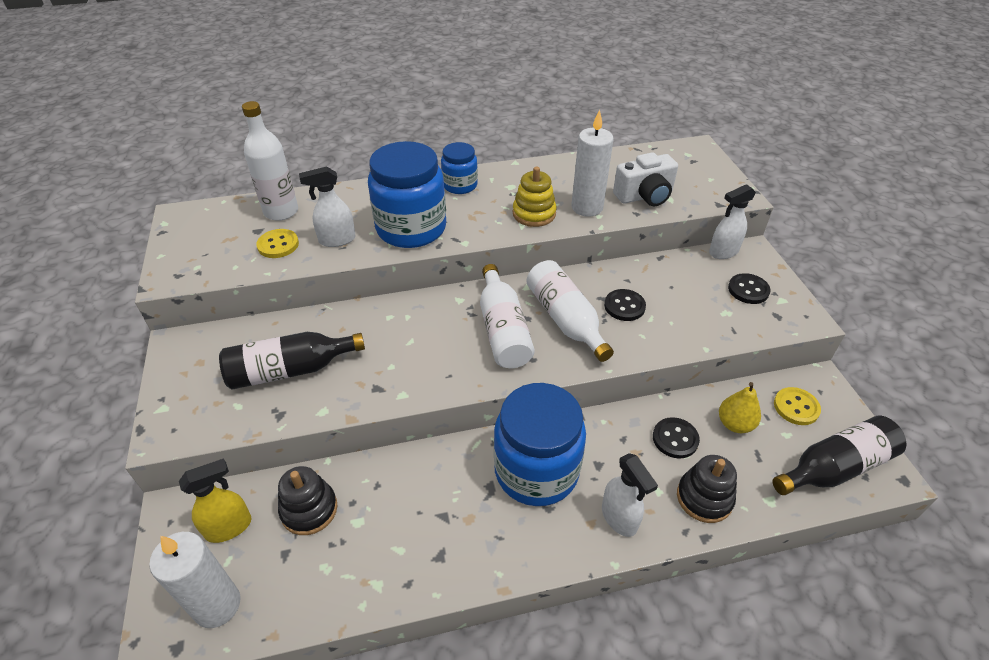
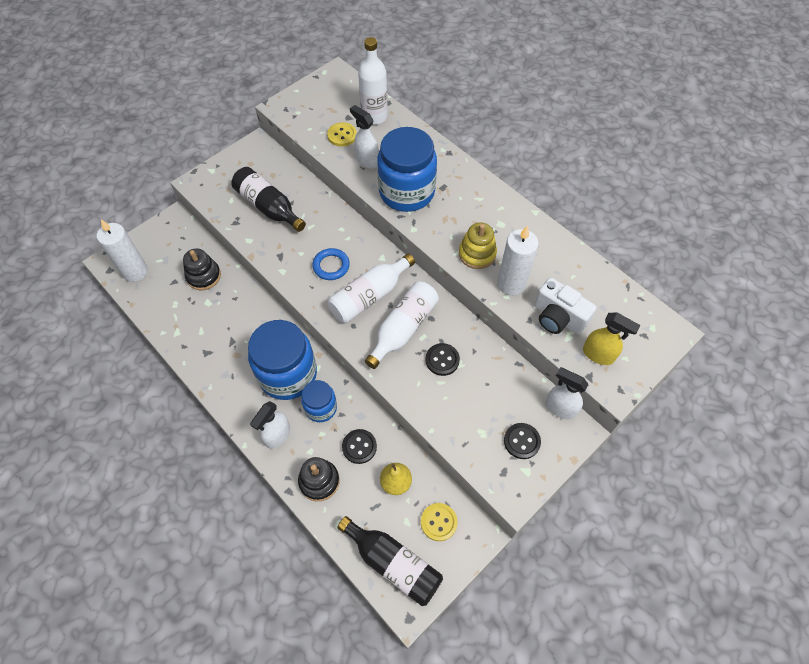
camera: 60 degrees right, 15 degrees up
yellow spray bottle [179,458,251,543] -> yellow spray bottle moved to [583,312,640,365]
blue jar [441,142,478,194] -> blue jar moved to [301,380,337,422]
none -> blue ring [312,248,350,280]

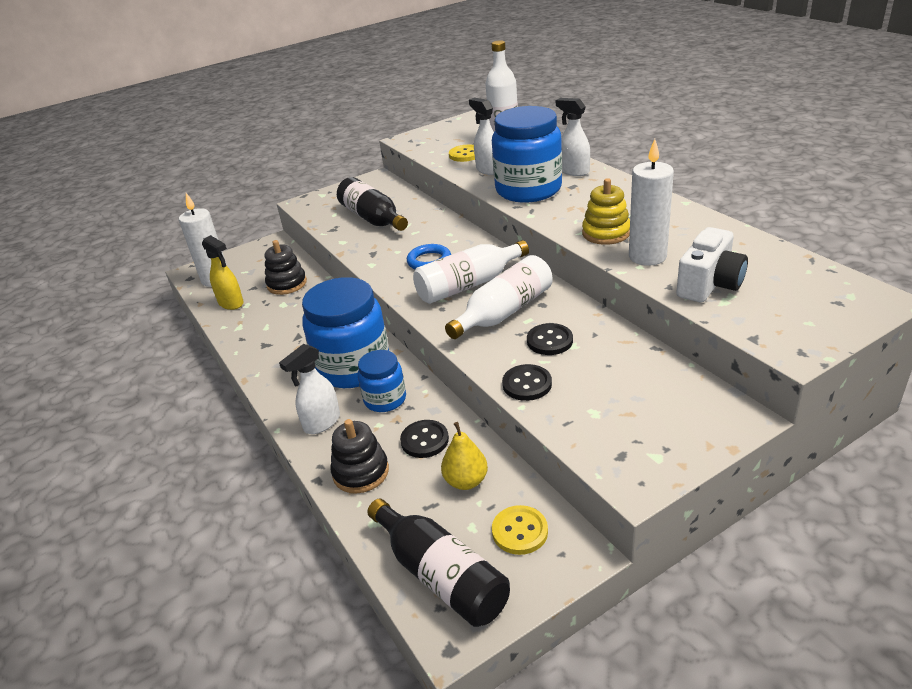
camera: 15 degrees right, 25 degrees down
black button [504,423,541,459] -> black button moved to [502,364,552,401]
white camera [534,278,597,334] -> white camera turned 105 degrees counterclockwise [676,227,748,302]
white spray bottle [546,367,589,420] -> white spray bottle moved to [556,98,590,176]
yellow spray bottle [583,312,640,365] -> yellow spray bottle moved to [202,235,244,310]

